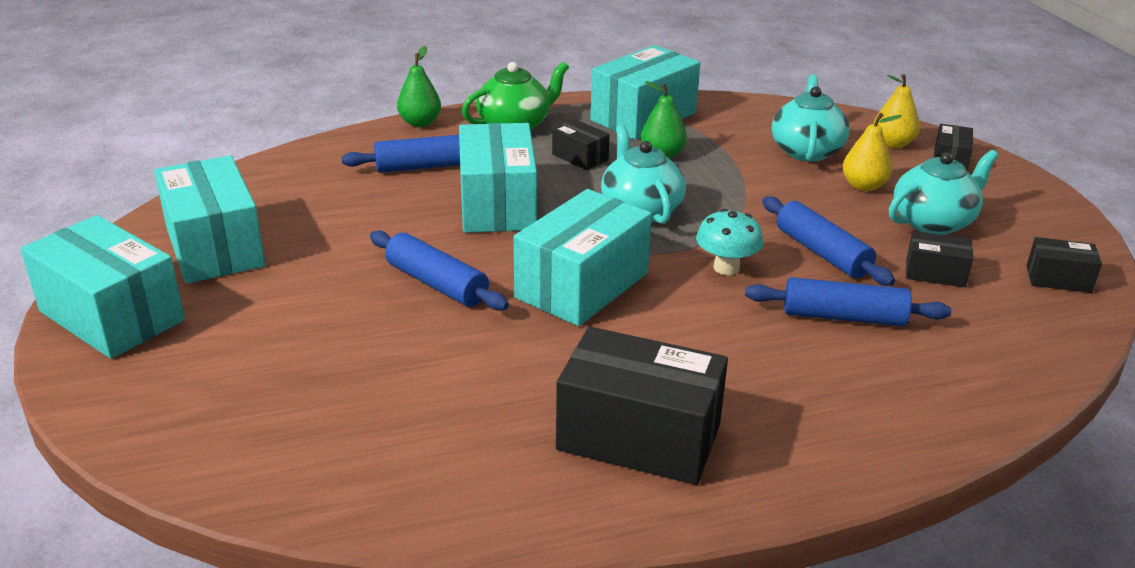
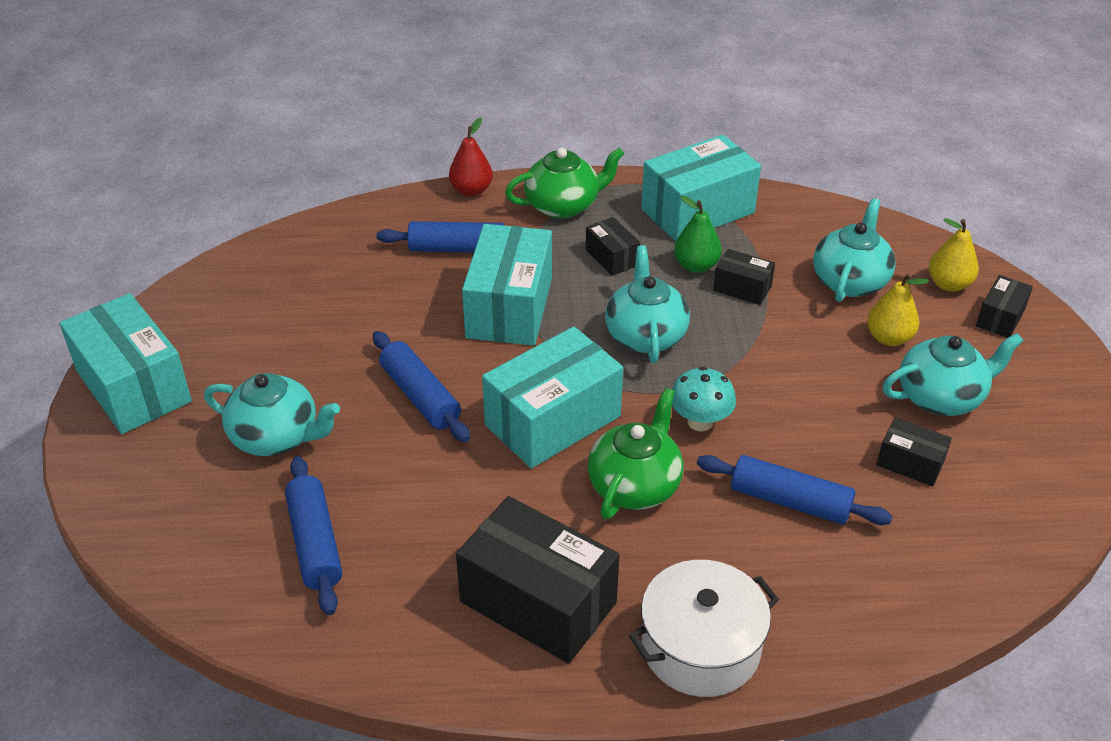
camera: 15 degrees right, 10 degrees up
turquoise box [154,155,265,284] -> none
green pear [397,46,441,127] -> red pear [449,118,493,196]
blue rolling pin [762,196,895,286] -> blue rolling pin moved to [285,456,342,615]
black box [1027,237,1102,293] -> black box moved to [713,249,775,305]
none -> turquoise teapot [204,373,340,456]
none -> green teapot [587,388,684,519]
none -> white pot [629,560,779,697]

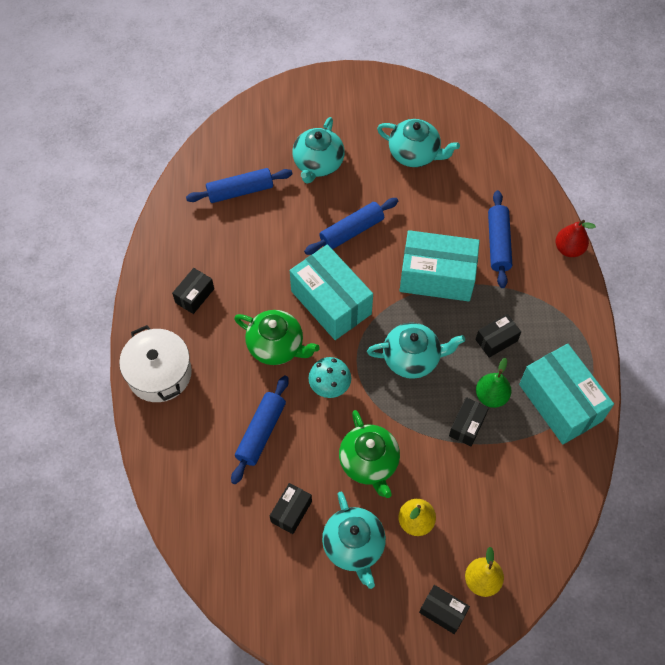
camera: 90 degrees right, 20 degrees up
turquoise box [59,293,192,434] -> none
black box [456,496,619,664] -> black box [172,268,214,314], size x0.49
green teapot [505,147,625,219] -> green teapot moved to [339,410,400,498]
turquoise teapot [813,198,896,302] -> turquoise teapot moved to [377,119,460,167]

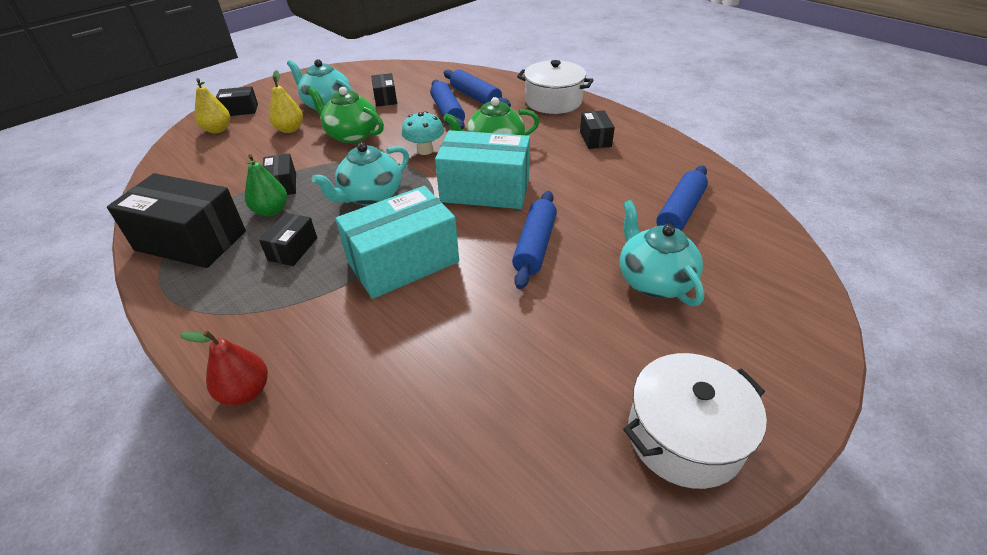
camera: 140 degrees right, 20 degrees down
turquoise teapot [377,119,460,167] -> none
blue rolling pin [488,190,512,288] -> blue rolling pin moved to [443,69,511,107]
turquoise box [519,344,614,444] -> black box [107,173,246,268]
none -> white pot [623,353,767,489]

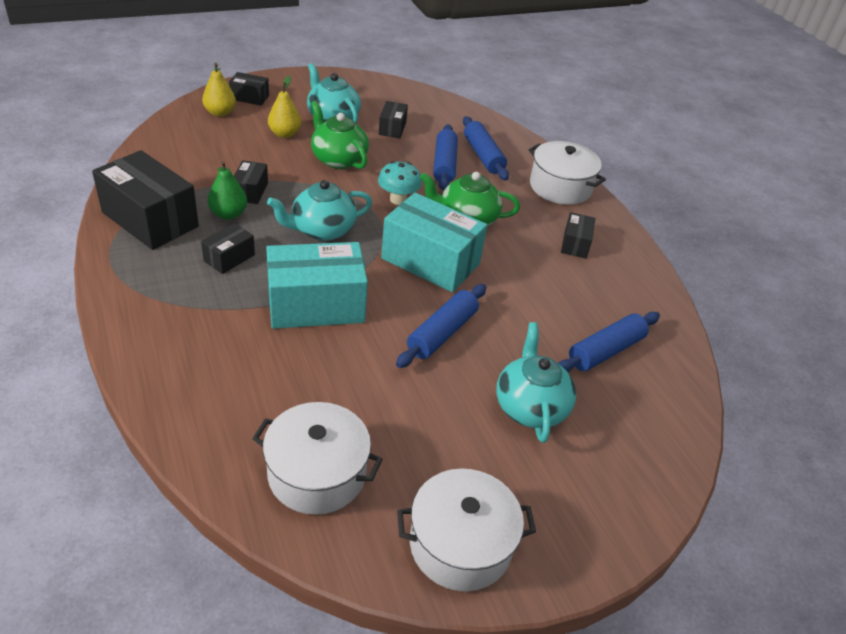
camera: 15 degrees right, 0 degrees up
red pear [180,331,268,406] -> none
none -> white pot [252,402,383,515]

